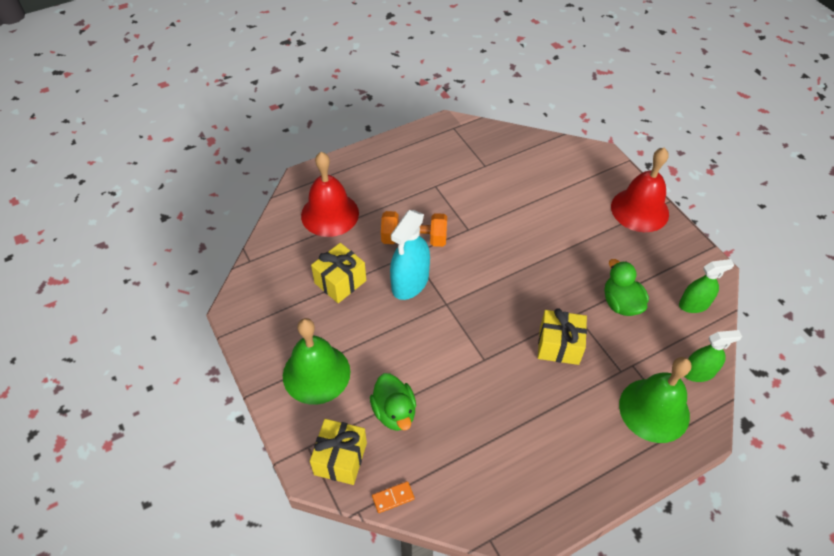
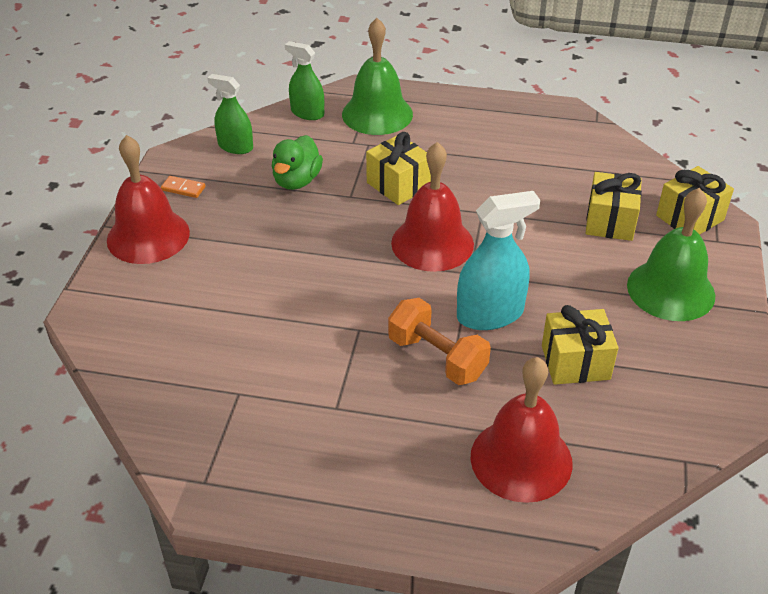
camera: 140 degrees left, 10 degrees down
green duck [370,373,416,431] -> yellow gift [586,172,642,241]
orange domino [372,481,415,513] -> orange domino moved to [161,176,205,198]
none -> red bell [391,142,474,272]

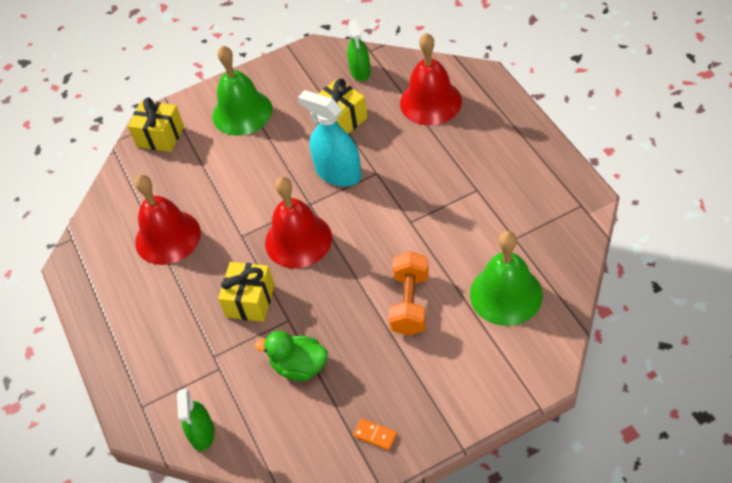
camera: 120 degrees left, 10 degrees up
red bell [107,135,190,264] -> red bell moved to [135,175,201,265]
orange domino [161,176,205,198] -> orange domino turned 45 degrees counterclockwise [353,418,397,451]
green spray bottle [207,74,253,154] -> green spray bottle moved to [347,20,371,81]
green duck [271,135,323,190] -> green duck turned 150 degrees counterclockwise [255,331,328,381]
green bell [342,18,413,135] -> green bell moved to [470,231,543,326]
orange dumbbell [388,298,491,385] -> orange dumbbell moved to [389,251,429,336]
yellow gift [586,172,642,241] -> none

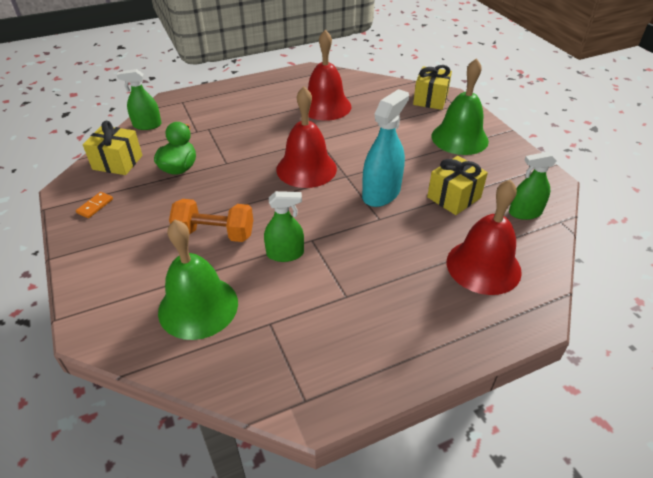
camera: 85 degrees right, 10 degrees down
yellow gift [218,262,275,322] -> yellow gift moved to [83,121,143,175]
none -> green spray bottle [264,191,304,262]

